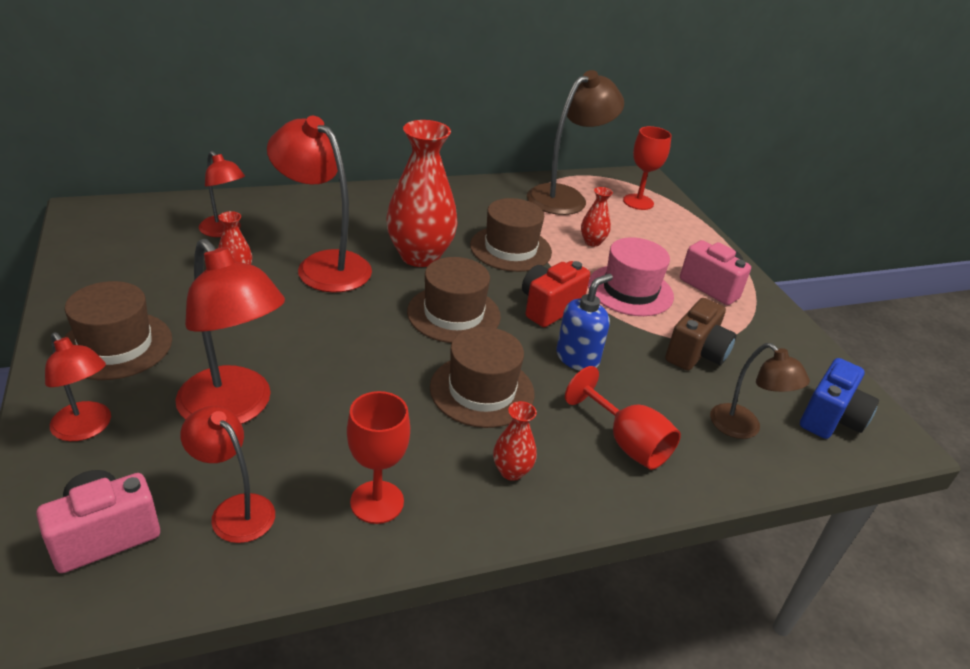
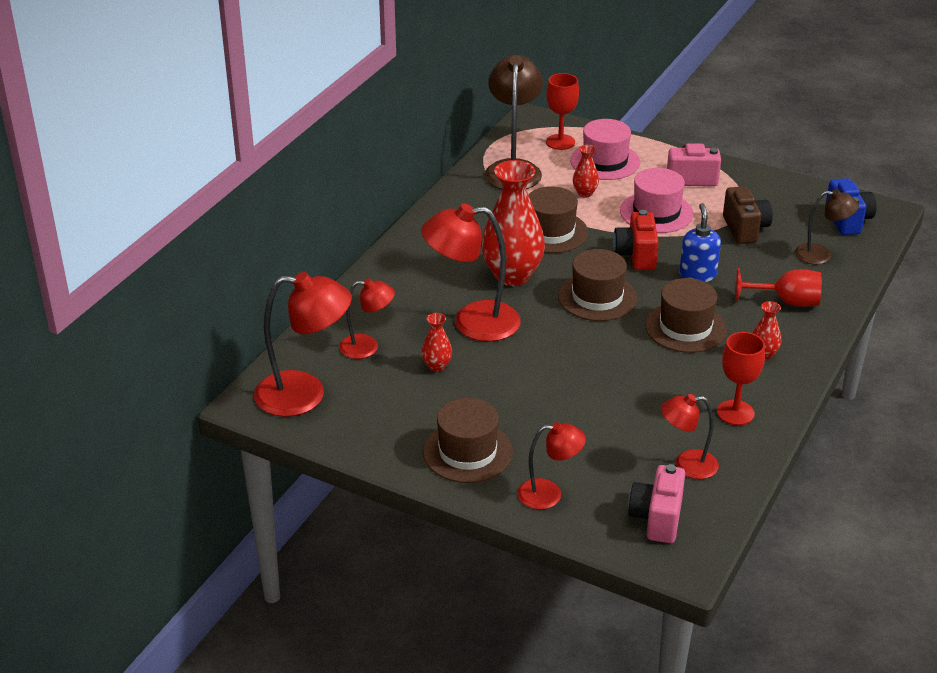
camera: 40 degrees left, 0 degrees up
red lamp [175,239,285,424] -> red lamp moved to [254,272,352,417]
none -> pink hat [570,119,640,180]

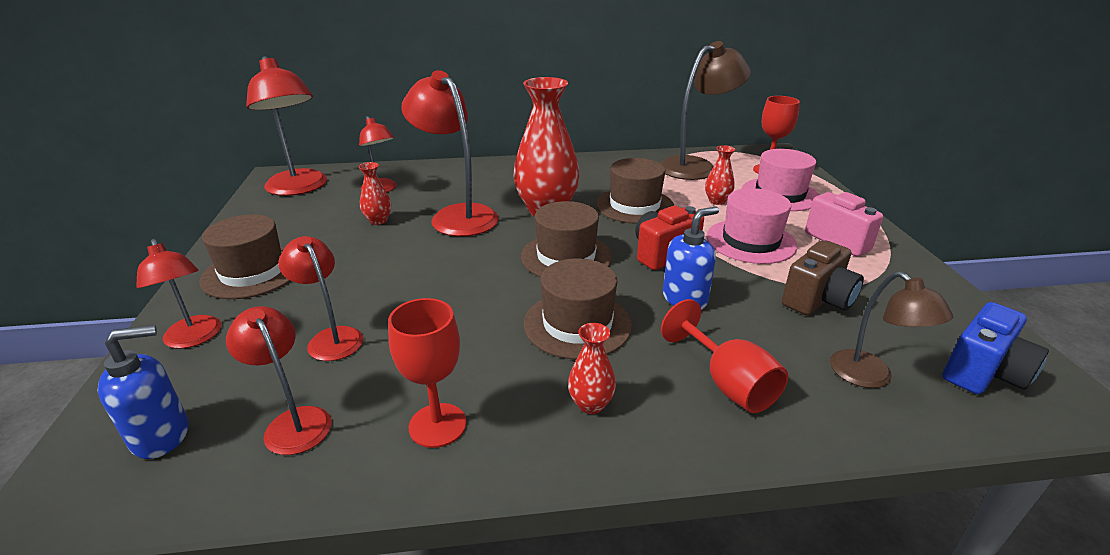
camera: 55 degrees right, 5 degrees down
pink camera [628,464,685,543] -> blue soap dispenser [98,325,189,459]
none -> red lamp [278,236,363,361]

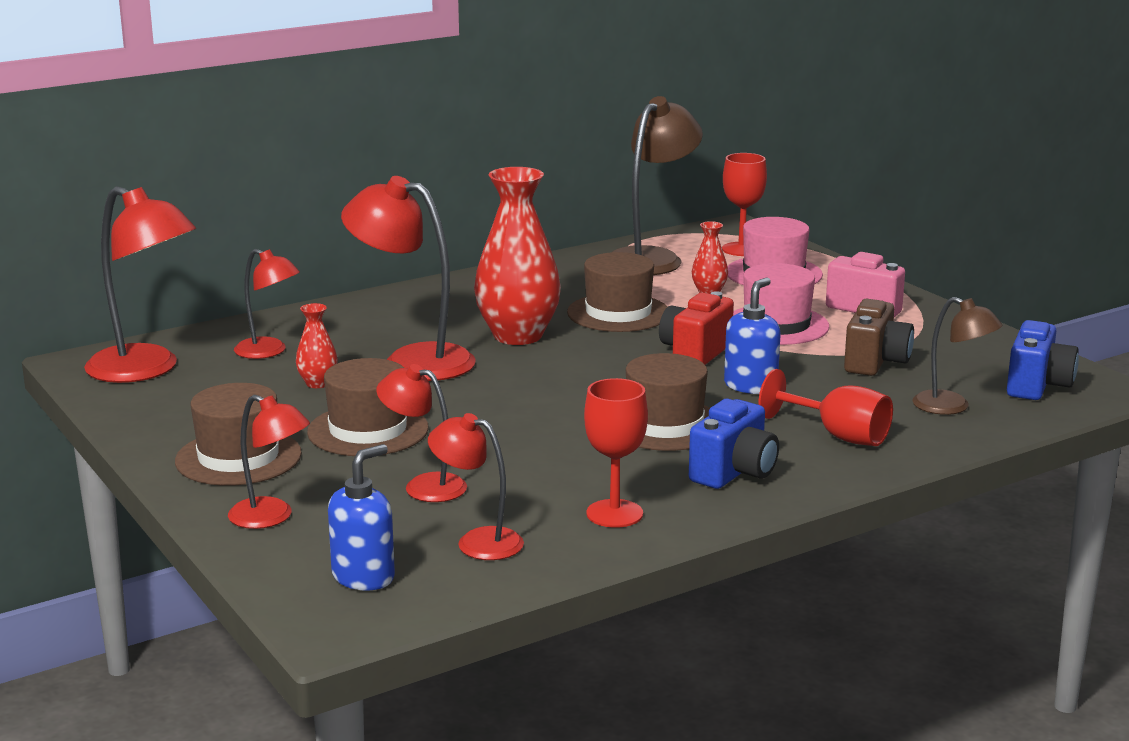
camera: 25 degrees left, 10 degrees down
brown hat [521,201,612,277] -> brown hat moved to [307,358,429,456]
red vase [568,323,616,414] -> blue camera [689,399,779,489]

